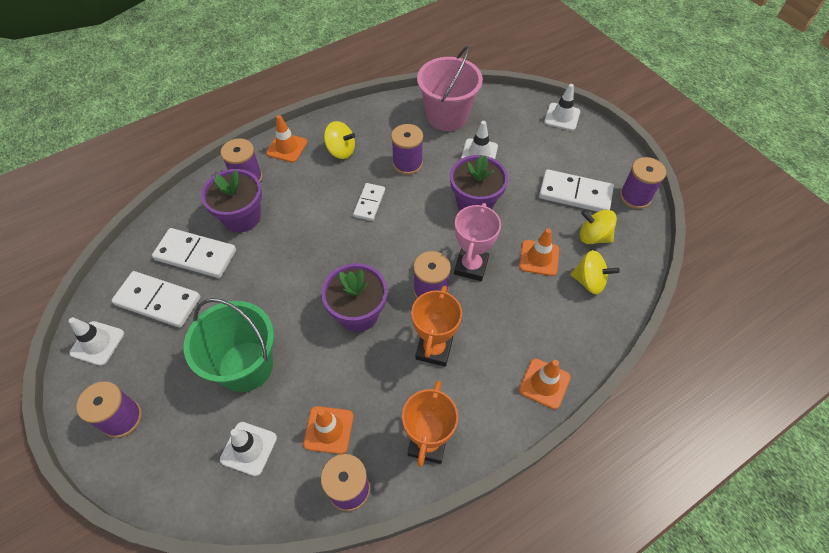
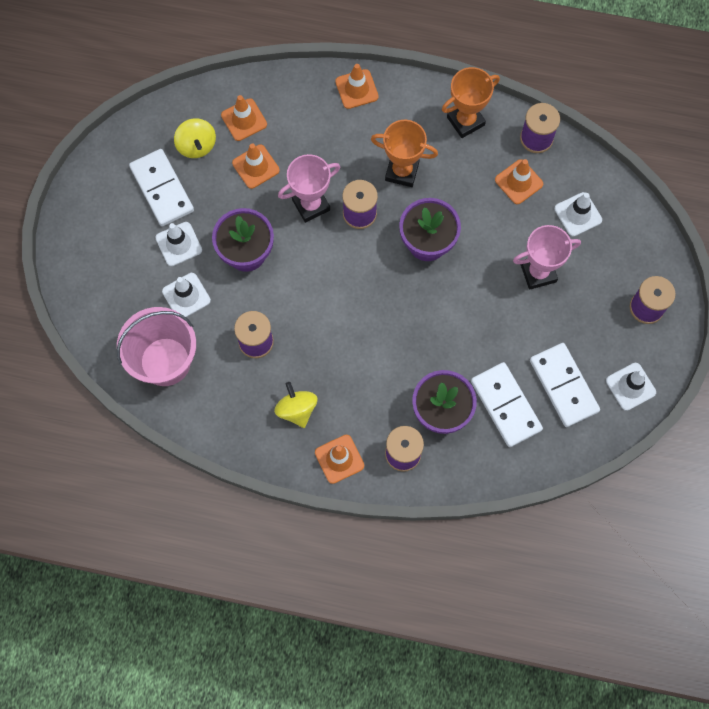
camera: 135 degrees left, 15 degrees up
green bucket [184,298,274,392] -> pink trophy [513,225,581,290]
white domino [353,183,385,221] -> none
orange trophy [411,285,462,367] -> orange trophy turned 45 degrees clockwise [371,120,438,187]
white traffic cone [544,84,580,131] -> white traffic cone moved to [155,222,202,266]
yellow spinning top [570,250,620,294] -> orange traffic cone [221,95,267,141]
purple spool [620,157,666,209] -> none

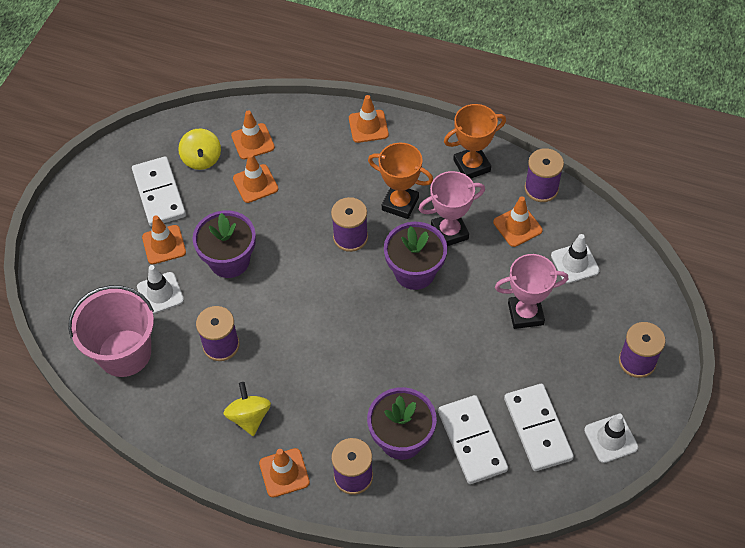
camera: 10 degrees right, 15 degrees down
white traffic cone [155,222,202,266] -> orange traffic cone [142,215,186,264]
pink trophy [278,154,340,223] -> pink trophy moved to [419,171,485,246]

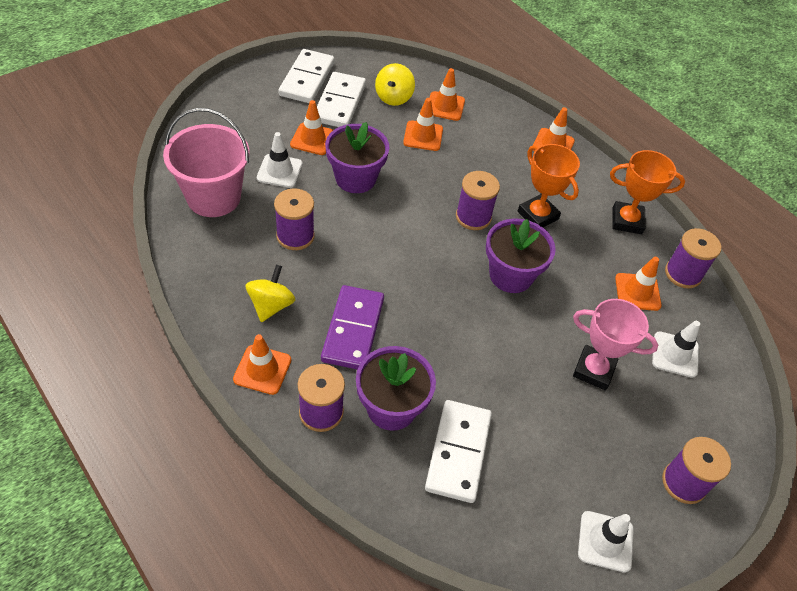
camera: 25 degrees right, 5 degrees down
pink trophy [419,171,485,246] -> none
white domino [504,384,574,471] -> white domino moved to [278,49,335,103]
none -> purple domino [321,285,384,370]

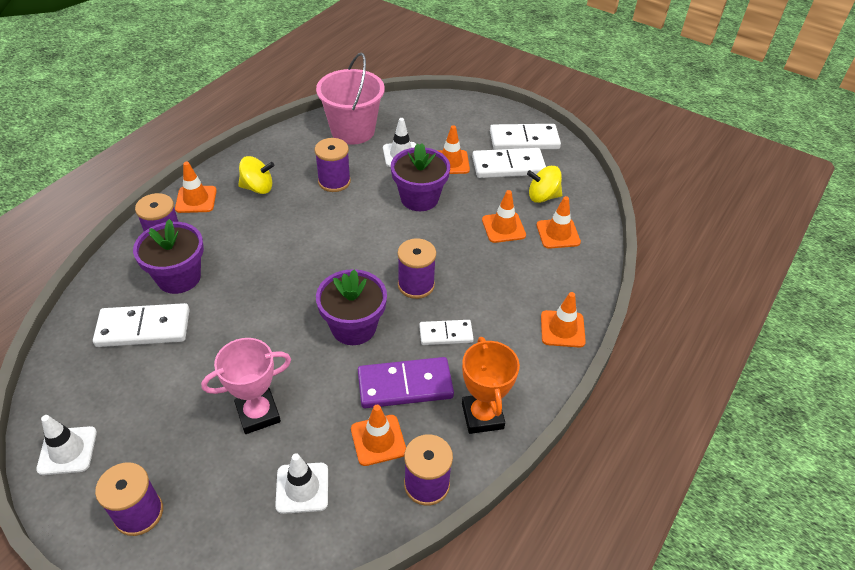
camera: 75 degrees right, 5 degrees down
purple domino [321,285,384,370] -> purple domino moved to [358,357,454,408]
orange trophy [518,144,580,227] -> white domino [419,320,474,345]
pink trophy [573,299,658,391] -> pink trophy turned 60 degrees clockwise [201,338,291,434]

